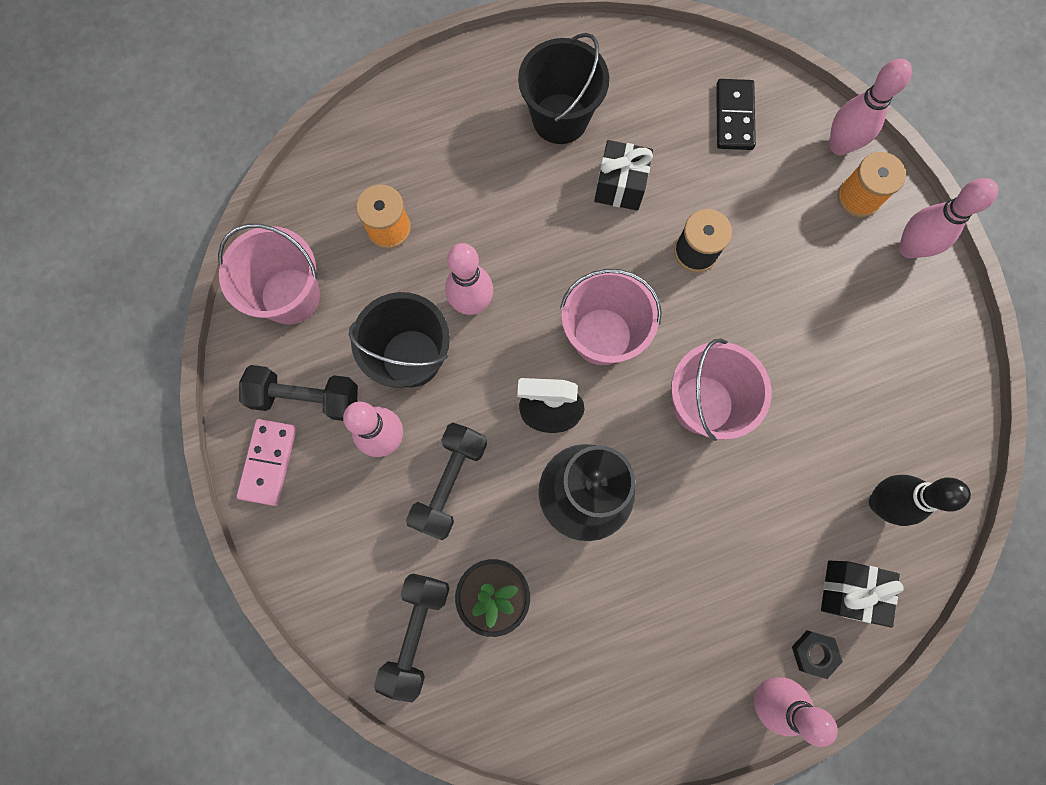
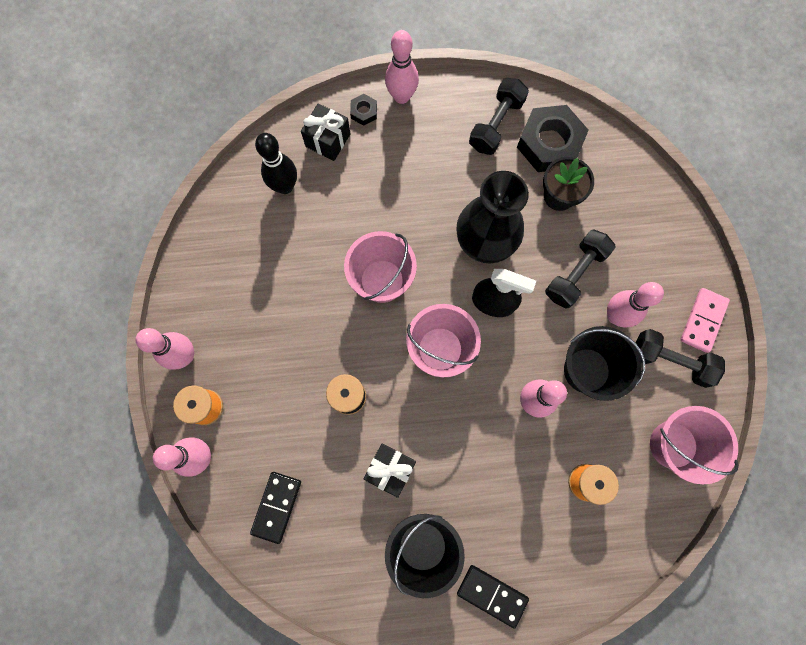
camera: 165 degrees left, 0 degrees up
black dumbbell [374,574,450,702] -> black dumbbell moved to [469,78,529,155]
none -> black domino [457,565,529,629]
none -> black nut [517,105,589,172]

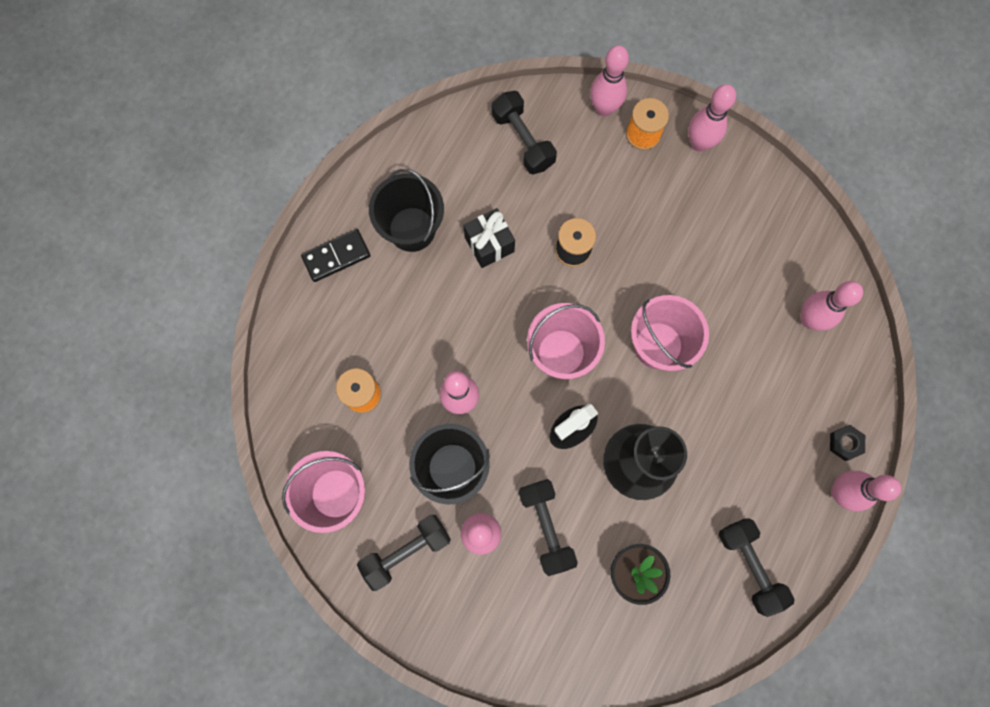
camera: 125 degrees right, 0 degrees up
black domino [250,472,301,544] -> black dumbbell [492,91,557,174]
black bowling pin [255,133,297,194] -> pink bowling pin [800,281,863,331]
black gift [301,103,351,161] -> none
black nut [517,105,589,172] -> none
pink domino [680,288,730,353] -> none

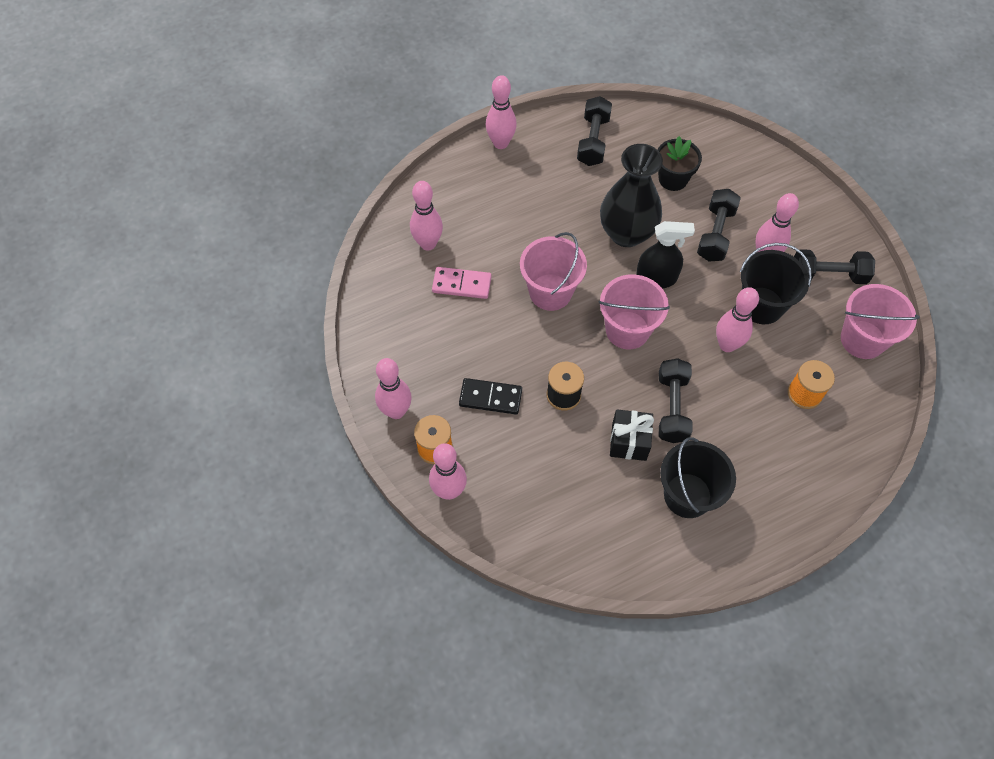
camera: 145 degrees left, 15 degrees down
black domino [301,229,371,282] -> black domino moved to [459,378,522,414]
black dumbbell [492,91,557,174] -> black dumbbell moved to [659,358,693,443]
black nut [830,425,865,461] -> none
none -> pink domino [432,267,491,299]

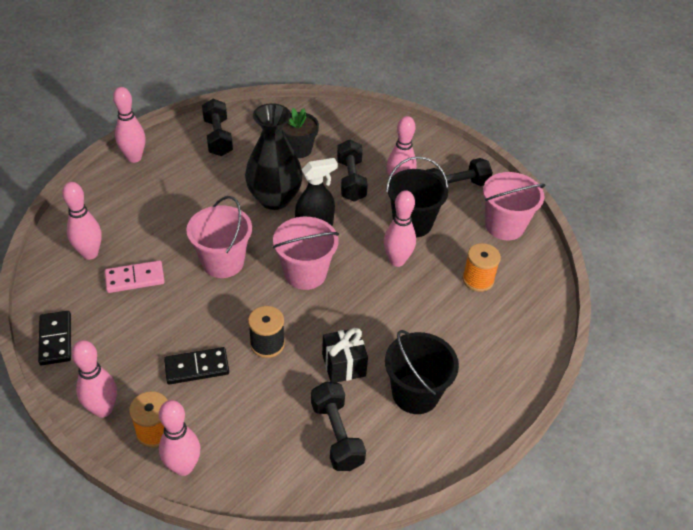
camera: 25 degrees left, 15 degrees down
black dumbbell [659,358,693,443] -> black dumbbell moved to [311,382,366,471]
none -> black domino [38,311,71,365]

